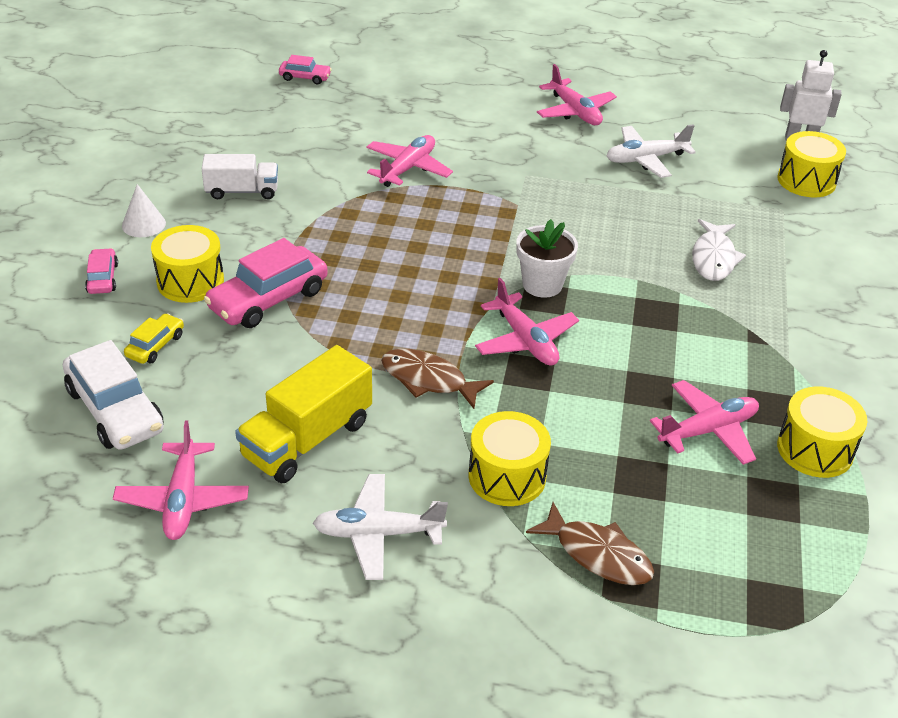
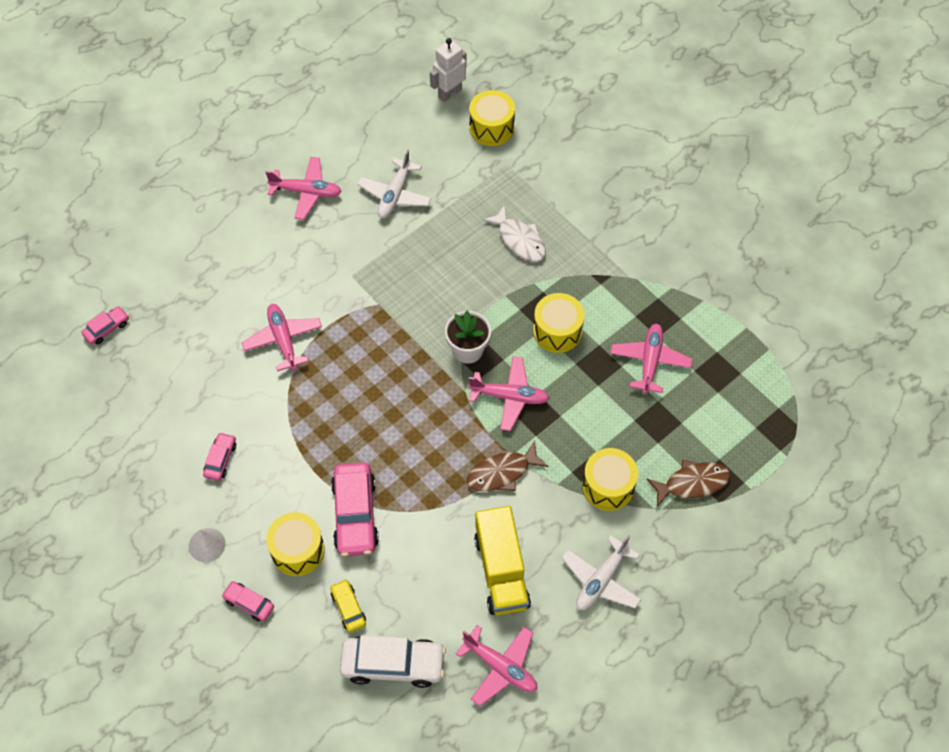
camera: 50 degrees left, 20 degrees up
white truck [202,154,278,199] -> pink car [203,432,236,481]
yellow drum [777,386,867,478] -> yellow drum moved to [533,293,584,353]

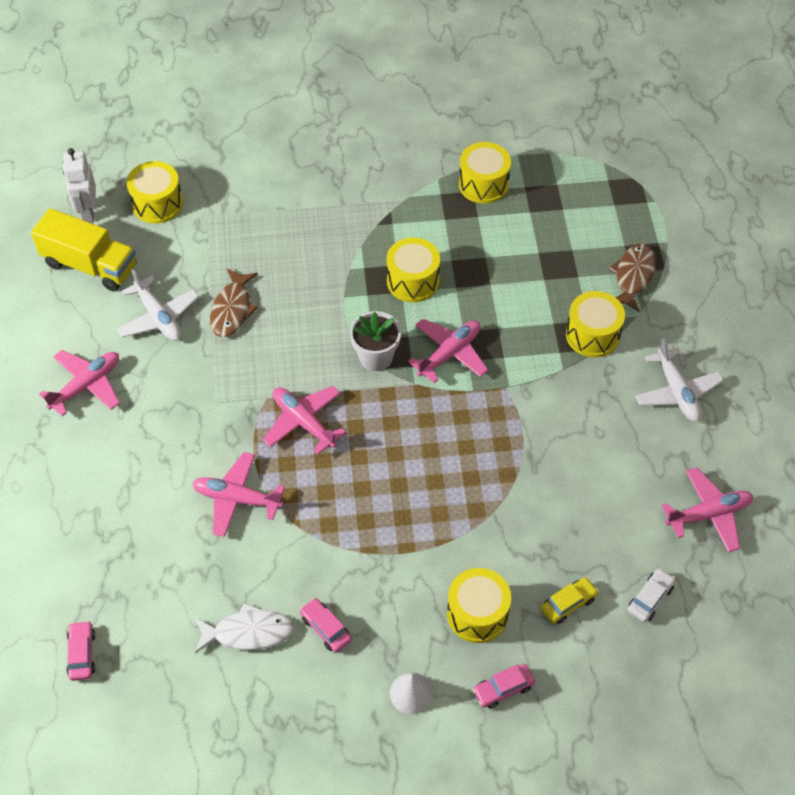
camera: 55 degrees left, 5 degrees down
yellow car [330,579,366,632] -> yellow car turned 135 degrees clockwise [541,577,598,624]
pink car [331,462,379,557] -> none
white car [340,635,446,688] -> white car [628,568,676,622], size x0.52
brown fish [466,441,549,491] -> brown fish moved to [210,269,258,337]
yellow truck [474,506,531,615] -> yellow truck moved to [31,208,137,292]
white fish [483,205,546,262] -> white fish moved to [195,603,294,653]
pink plane [610,324,693,394] -> pink plane moved to [263,386,346,454]
none -> yellow drum [459,142,511,204]

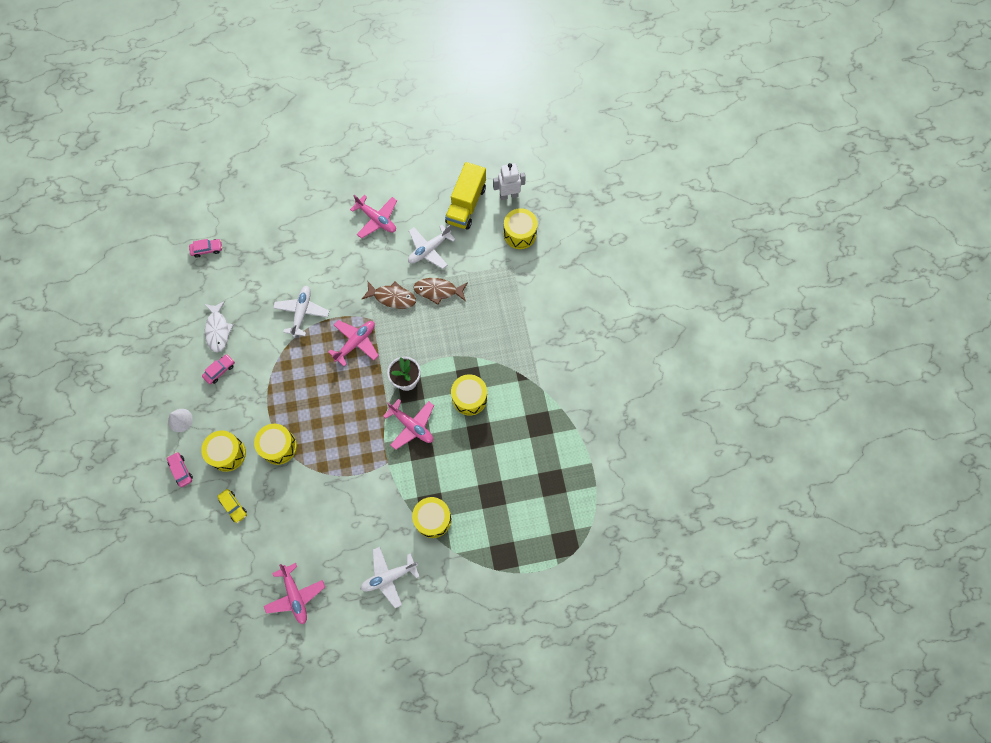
camera: 85 degrees right, 15 degrees up
pink plane [192,452,285,537] -> white plane [273,286,329,337]
yellow drum [459,142,511,204] -> yellow drum moved to [254,424,297,465]
brown fish [609,244,656,312] -> brown fish moved to [362,281,416,309]
white car [628,568,676,622] -> none

